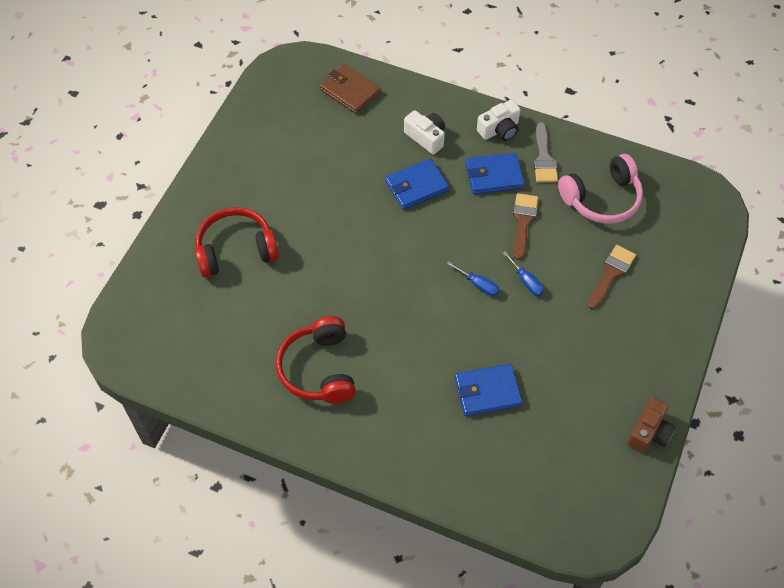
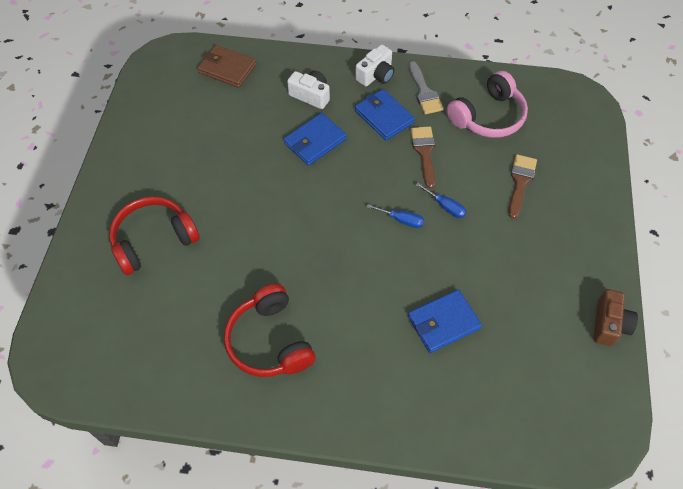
camera: 15 degrees left, 0 degrees up
blue wallet [466,153,524,194] -> blue wallet turned 75 degrees clockwise [355,89,415,140]

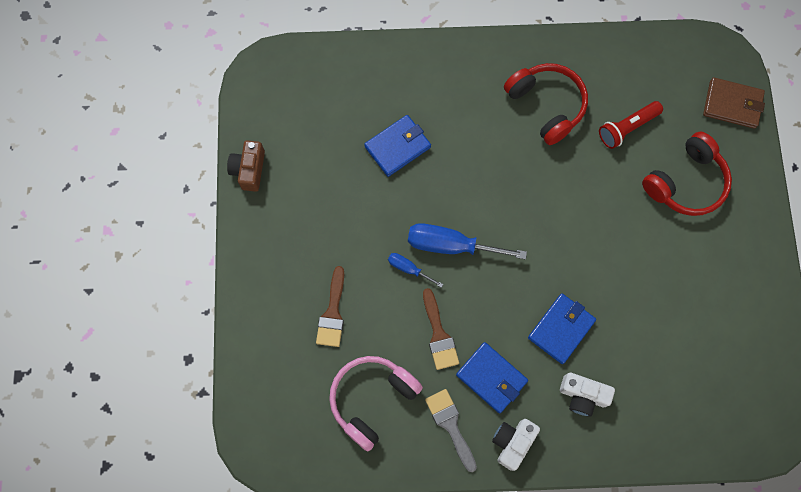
camera: 170 degrees right, 15 degrees up
brown wallet [197,45,257,88] -> brown wallet moved to [703,77,765,129]
blue screwdriver [367,204,424,228] -> blue screwdriver [408,223,527,259], size x1.96
none -> red flashlight [599,101,663,149]

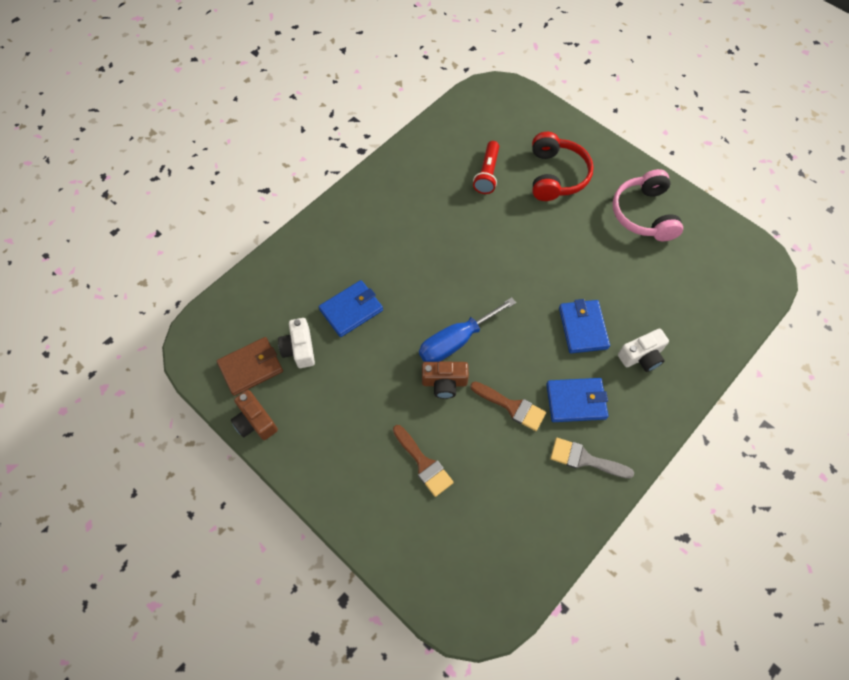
camera: 45 degrees left, 10 degrees down
pink headphones [329,356,423,451] -> pink headphones moved to [613,169,683,241]
blue wallet [364,115,431,177] -> blue wallet turned 45 degrees clockwise [319,280,383,337]
blue screwdriver [388,253,443,288] -> brown camera [422,361,469,399]
white camera [492,419,540,471] -> white camera moved to [278,318,315,368]
red headphones [504,63,588,145] -> none
brown wallet [703,77,765,129] -> brown wallet moved to [217,337,283,396]

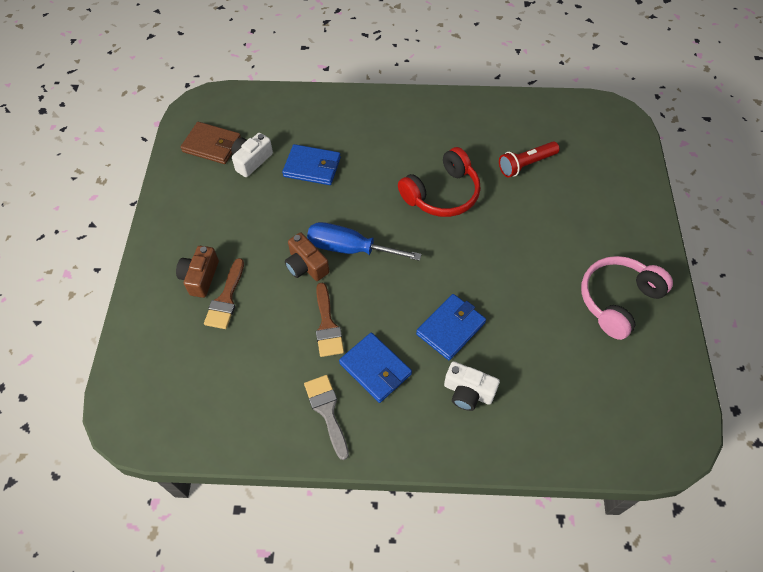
camera: 50 degrees right, 5 degrees down
brown camera [231,390,278,440] -> brown camera moved to [176,246,219,298]
red headphones [532,132,594,201] -> red headphones moved to [398,147,481,217]

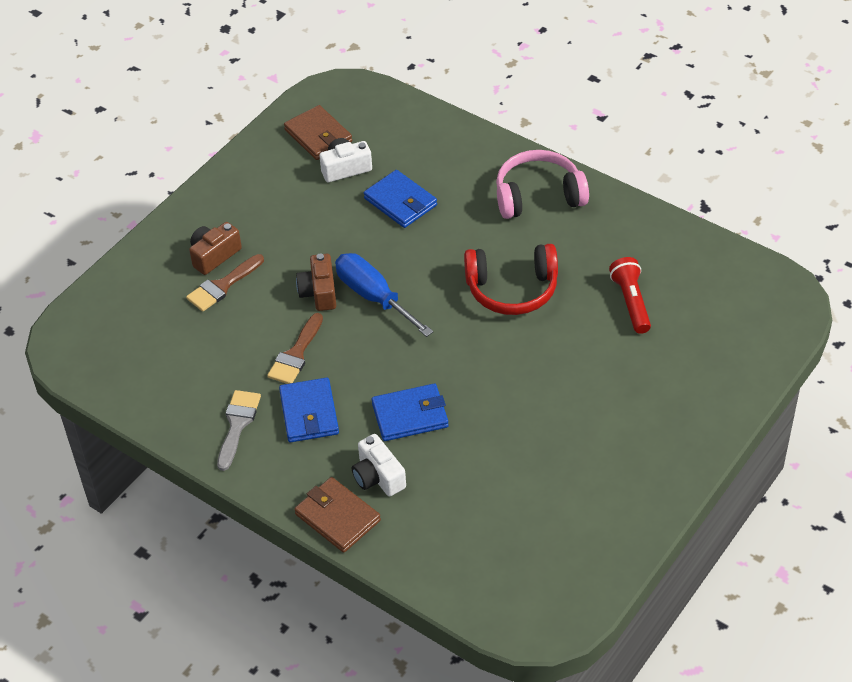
camera: 35 degrees right, 10 degrees down
red flashlight [499,141,559,178] -> red flashlight turned 75 degrees clockwise [609,257,651,334]
pink headphones [581,256,673,340] -> pink headphones moved to [496,150,589,219]
none -> brown wallet [294,477,381,553]

